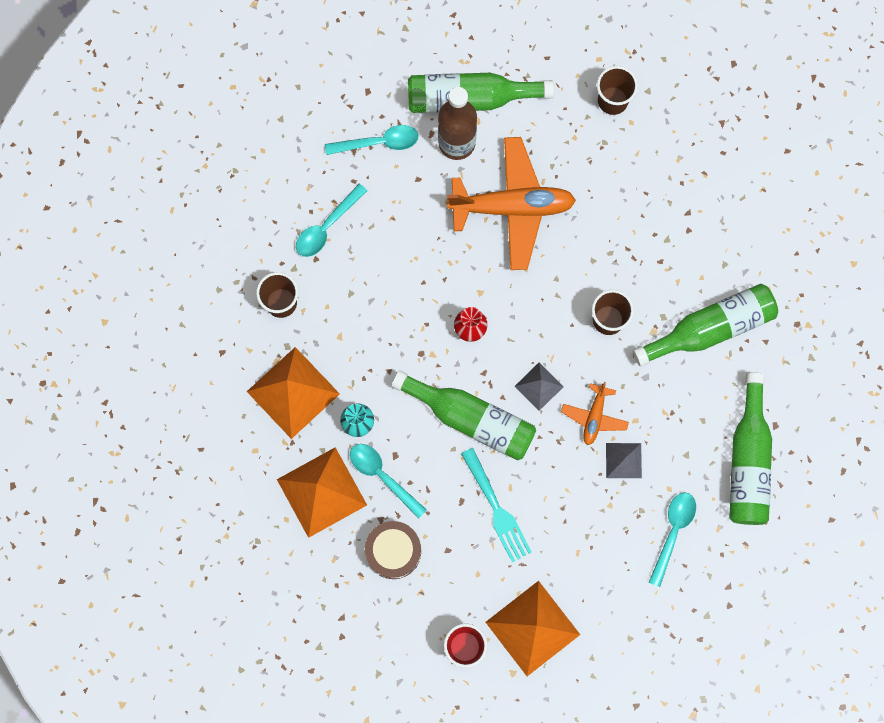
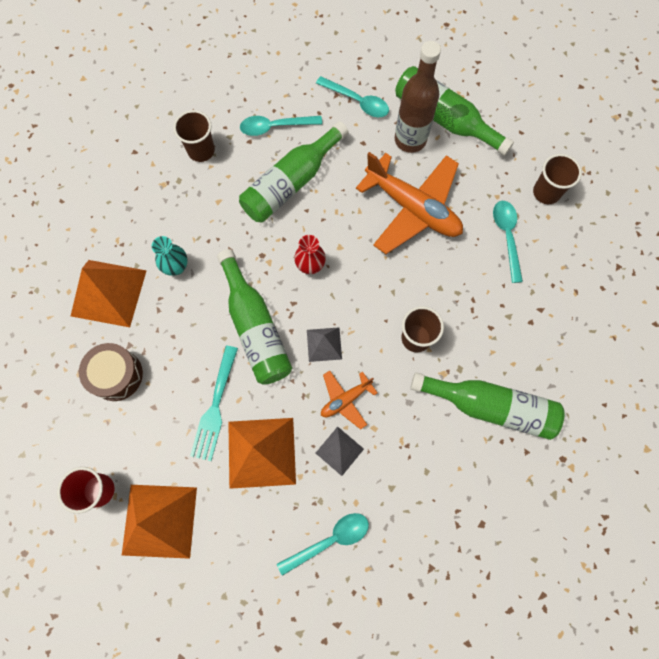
camera: 40 degrees right, 5 degrees down
orange pyramid [247,347,340,439] -> orange pyramid moved to [228,418,296,489]
turquoise spoon [350,444,427,519] -> turquoise spoon moved to [493,201,523,283]
green bottle [729,373,772,525] -> green bottle moved to [239,121,349,223]

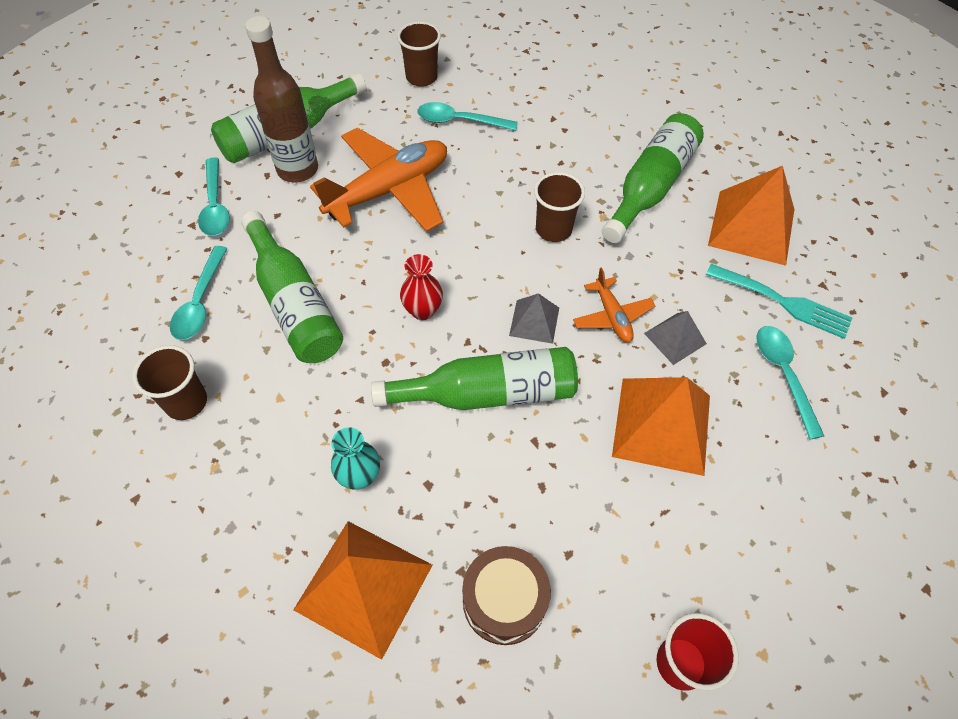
camera: 75 degrees left, 15 degrees down
orange pyramid [122,485,197,559] -> orange pyramid moved to [708,166,794,266]
turquoise fork [190,346,238,461] -> turquoise fork moved to [706,264,852,339]
turquoise spoon [316,76,389,117] -> turquoise spoon turned 120 degrees clockwise [198,158,230,236]

